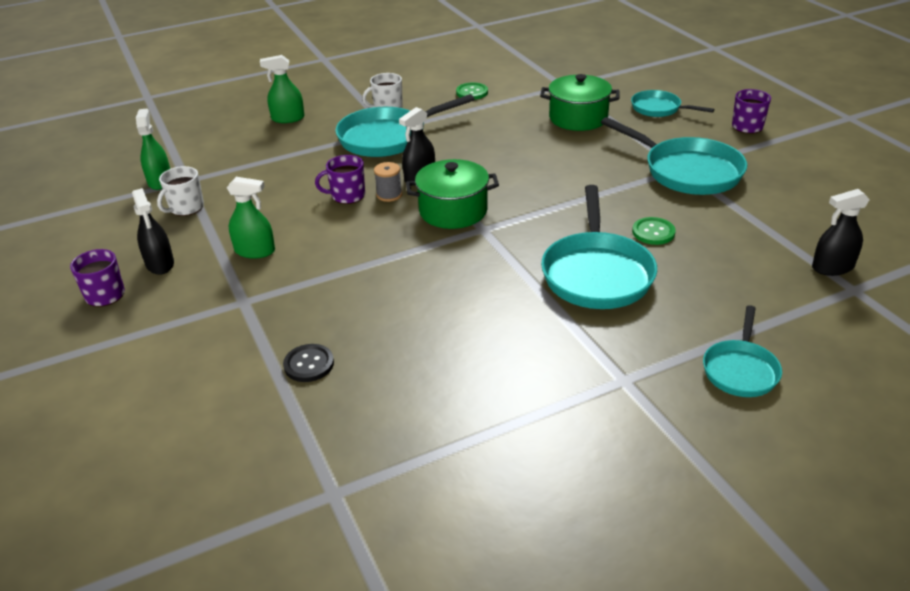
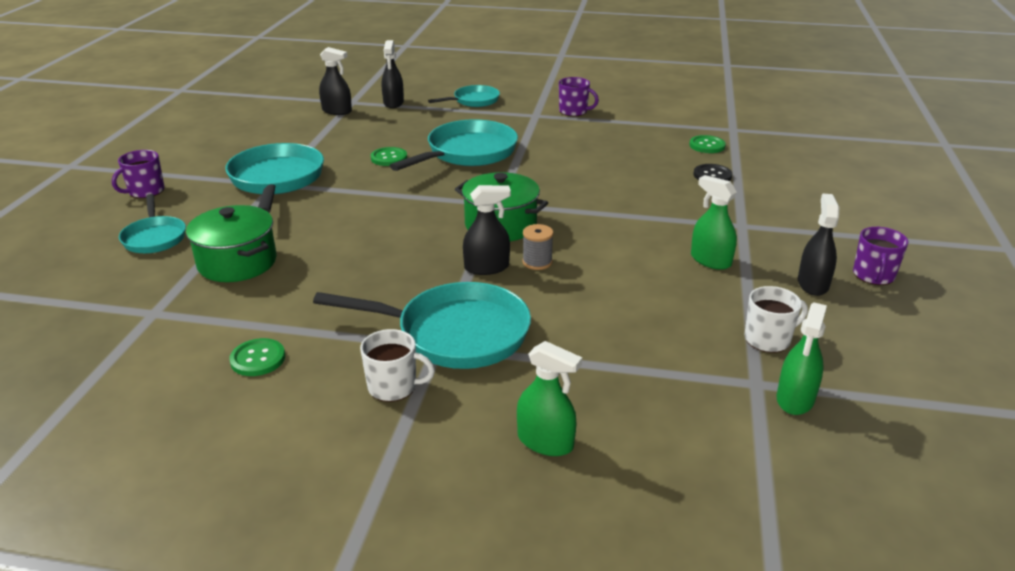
camera: 145 degrees left, 5 degrees down
purple mug [315,155,365,204] -> purple mug moved to [559,77,599,116]
none -> black spray bottle [382,40,404,108]
none -> green button [689,135,726,153]

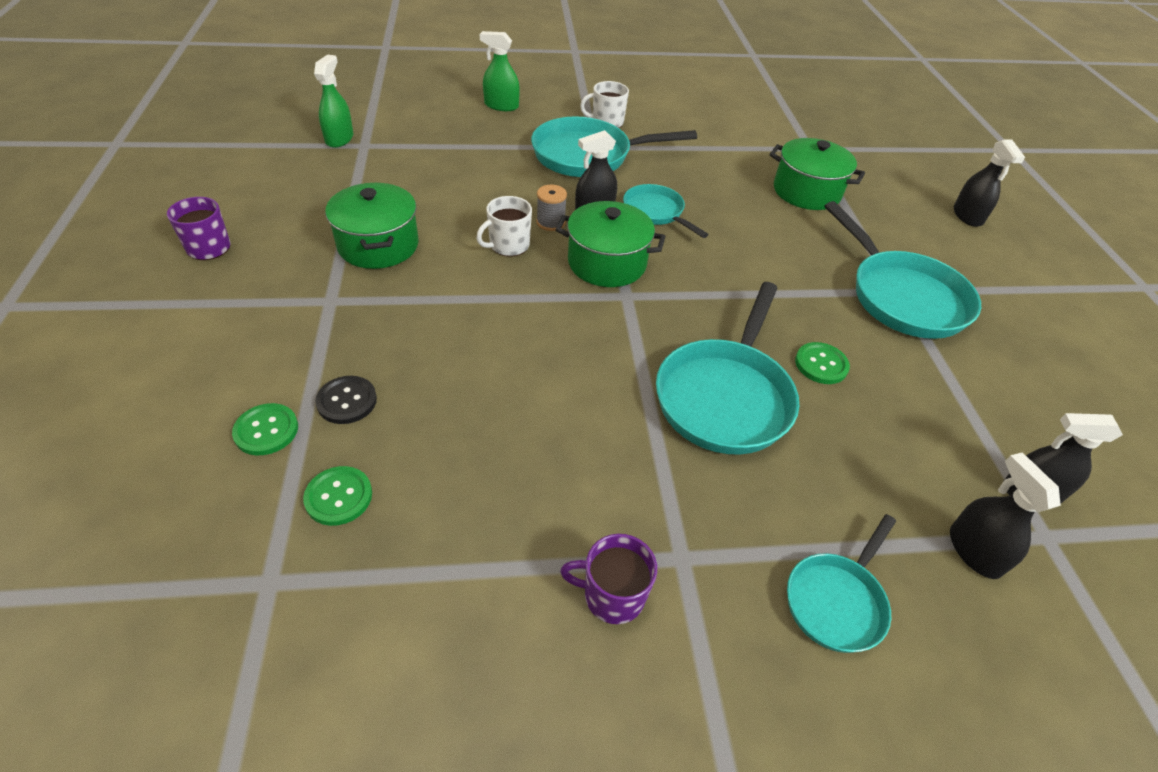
camera: 160 degrees right, 15 degrees up
purple mug [112,150,164,198] -> none
turquoise pan [119,194,186,253] -> turquoise pan moved to [623,184,709,238]
green button [229,338,285,376] -> green button moved to [232,403,298,455]
green spray bottle [691,175,737,270] -> green pot [325,183,419,269]
white mug [745,286,808,353] -> white mug moved to [476,196,532,257]
black spray bottle [798,193,839,296] -> black spray bottle moved to [954,140,1025,227]

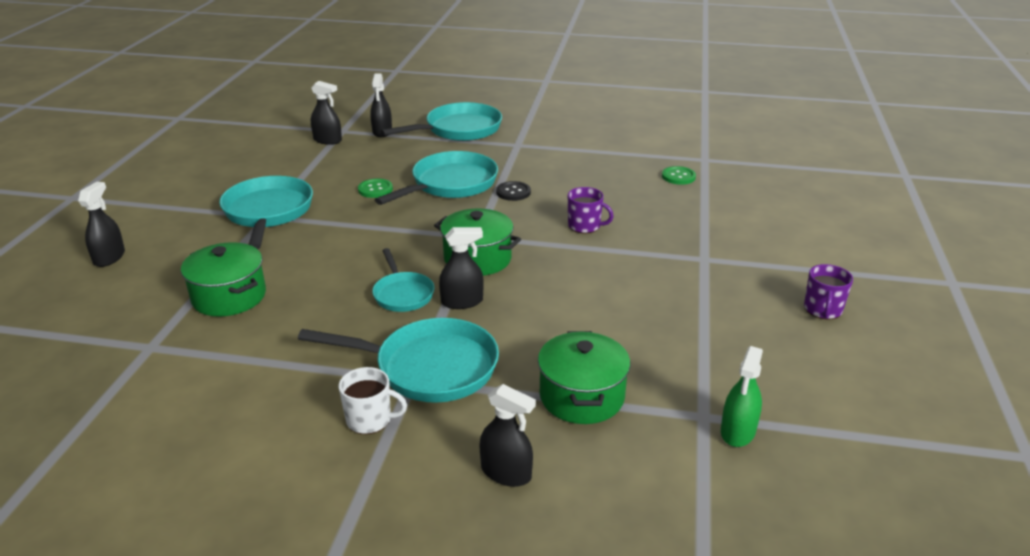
camera: 160 degrees left, 15 degrees down
green button [232,403,298,455] -> none
black button [315,376,377,424] -> black button moved to [496,181,531,201]
green pot [325,183,419,269] -> green pot moved to [538,331,631,424]
white mug [476,196,532,257] -> none
green spray bottle [480,31,520,111] -> black spray bottle [479,384,536,487]
grey spool [536,185,567,231] -> none
purple mug [560,534,657,624] -> purple mug moved to [568,187,614,233]
turquoise pan [787,514,896,653] -> turquoise pan [381,102,502,141], size x1.73

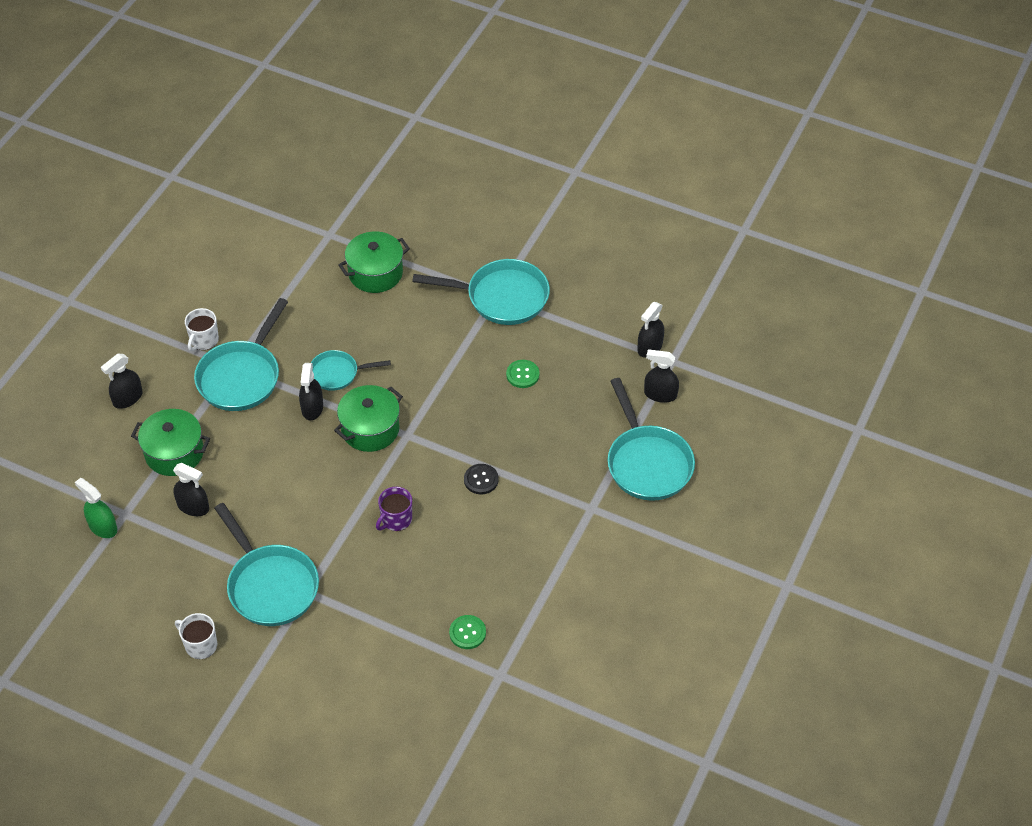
camera: 105 degrees right, 20 degrees up
black spray bottle [78,182,125,267] -> black spray bottle moved to [173,463,209,516]
turquoise pan [375,151,498,205] -> turquoise pan moved to [214,503,319,626]
purple mug [804,264,853,319] -> white mug [175,613,217,659]

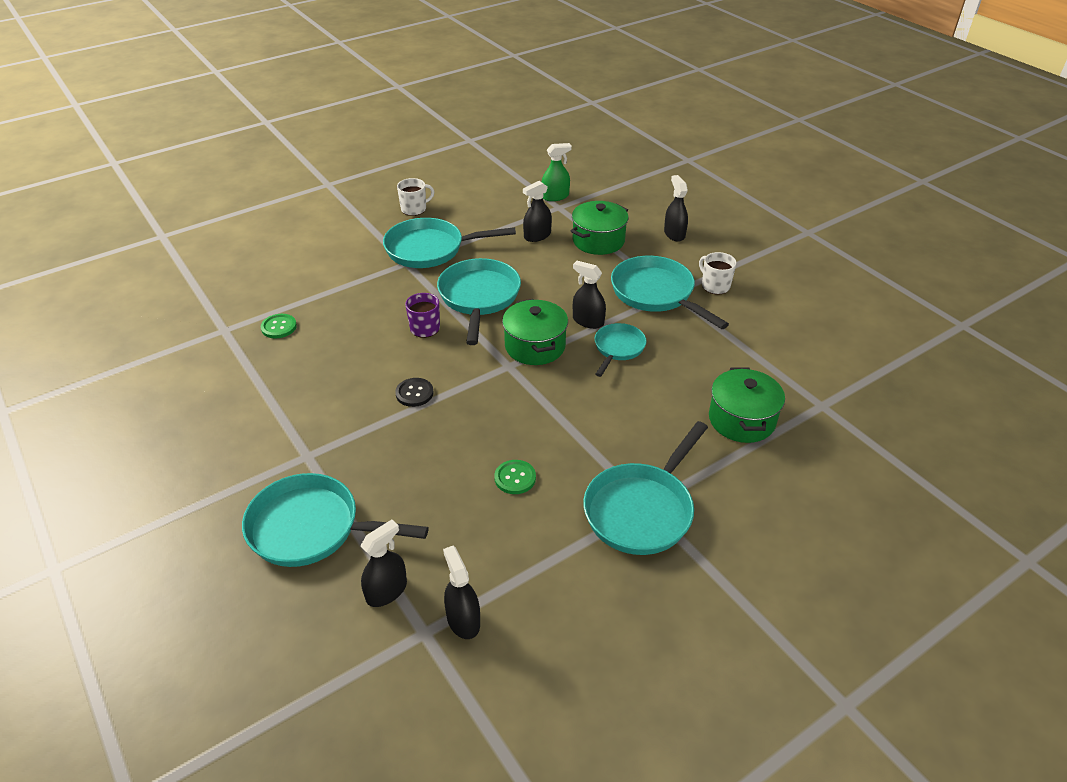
camera: 120 degrees right, 10 degrees down
none -> turquoise pan [437,258,521,345]

